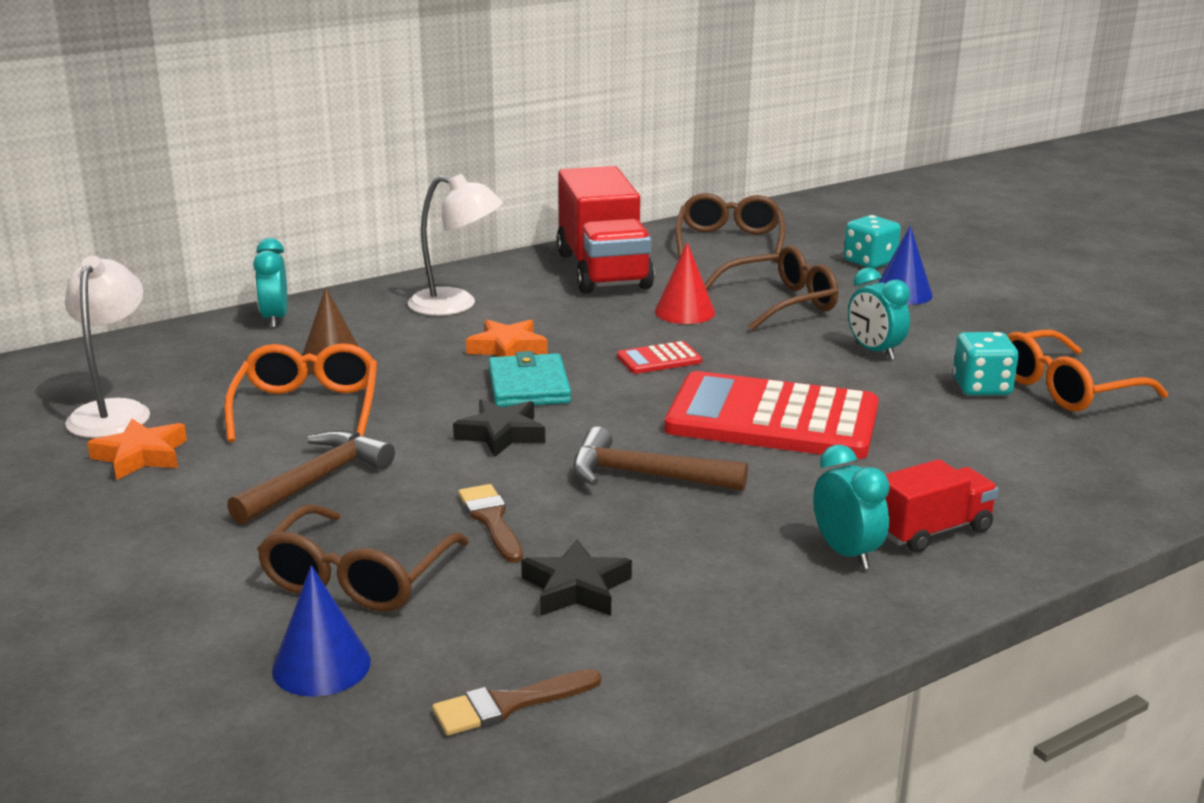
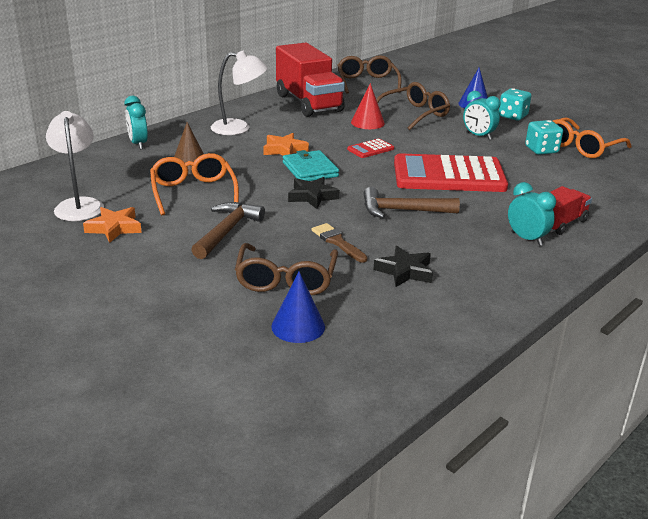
camera: 15 degrees left, 5 degrees up
brown brush [432,669,601,735] -> none
turquoise dice [844,215,901,269] -> turquoise dice moved to [499,88,531,121]

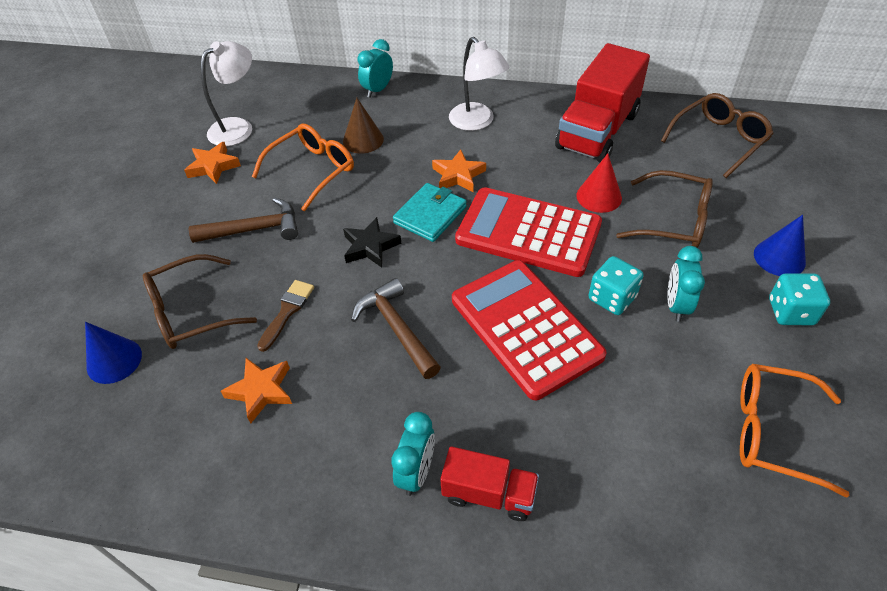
camera: 60 degrees right, 20 degrees up
red calculator [347,138,394,158] -> red calculator [455,187,602,277], size x2.41
black star [373,246,433,287] -> orange star [221,358,292,423]
turquoise dice [525,120,563,155] -> turquoise dice moved to [588,256,644,315]

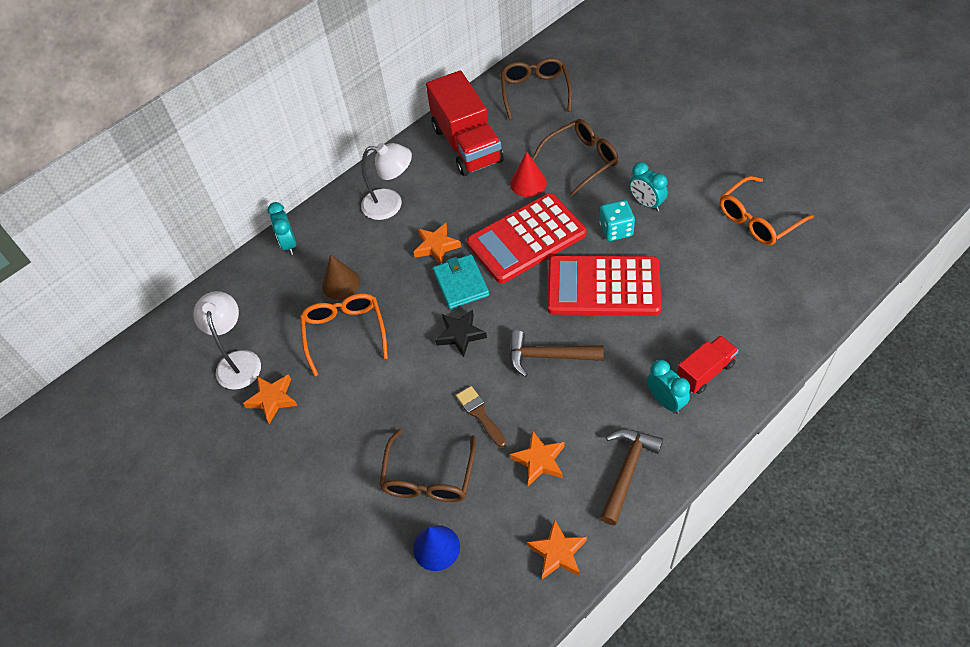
camera: 50 degrees left, 5 degrees up
brown hammer [189,198,298,243] -> brown hammer moved to [600,429,663,525]
blue cone [754,215,806,276] -> none
turquoise dice [769,273,830,325] -> none
none -> orange star [527,519,587,579]

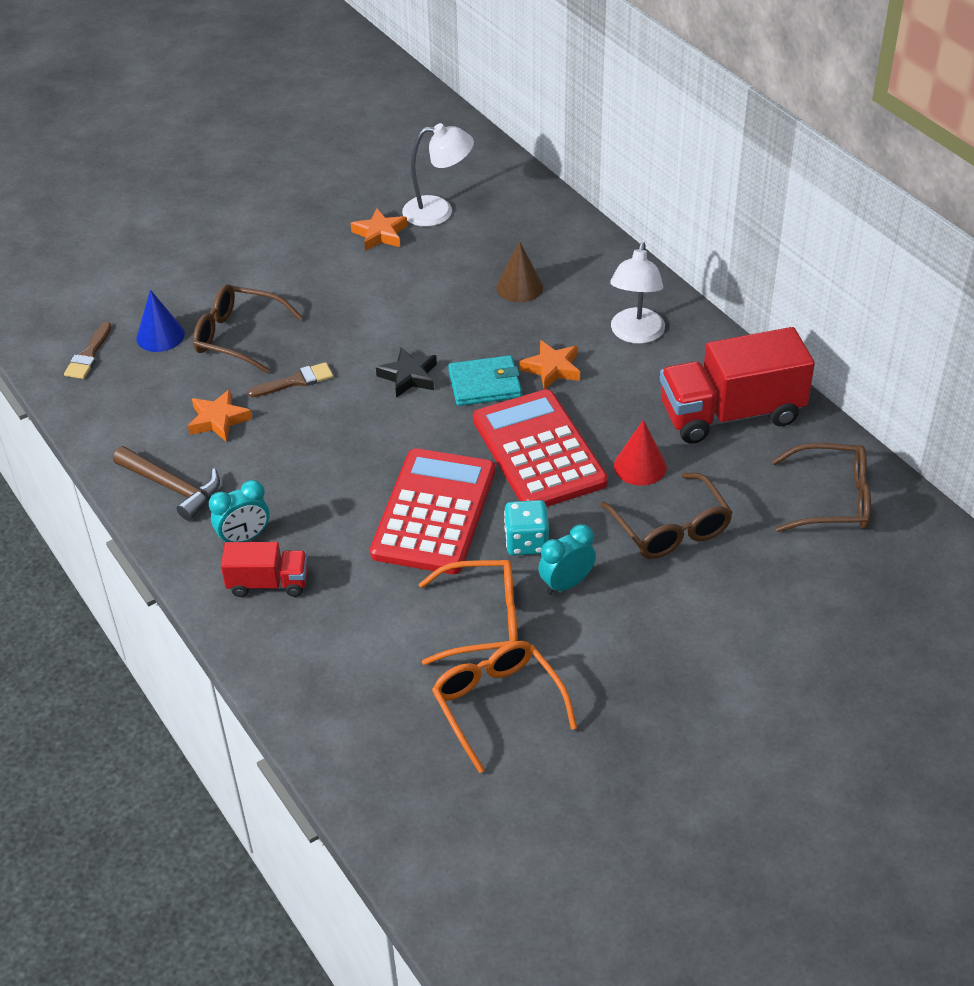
camera: 95 degrees right, 10 degrees down
turquoise clock [267,202,296,255] -> none
orange glasses [300,293,388,377] -> orange glasses moved to [419,560,518,665]
brown hammer [509,330,604,377] -> none
orange star [527,519,587,579] -> none
red truck [677,335,739,394] -> red truck turned 60 degrees counterclockwise [221,542,308,597]
none -> brown brush [64,322,112,379]

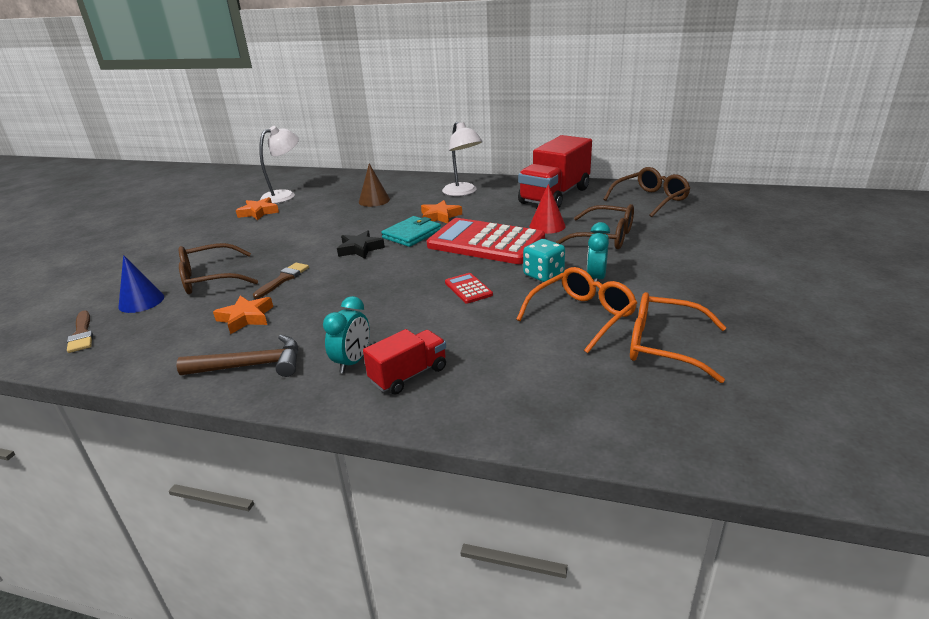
camera: 40 degrees left, 15 degrees down
red calculator [370,448,495,574] -> red calculator [445,273,493,304], size x0.42

